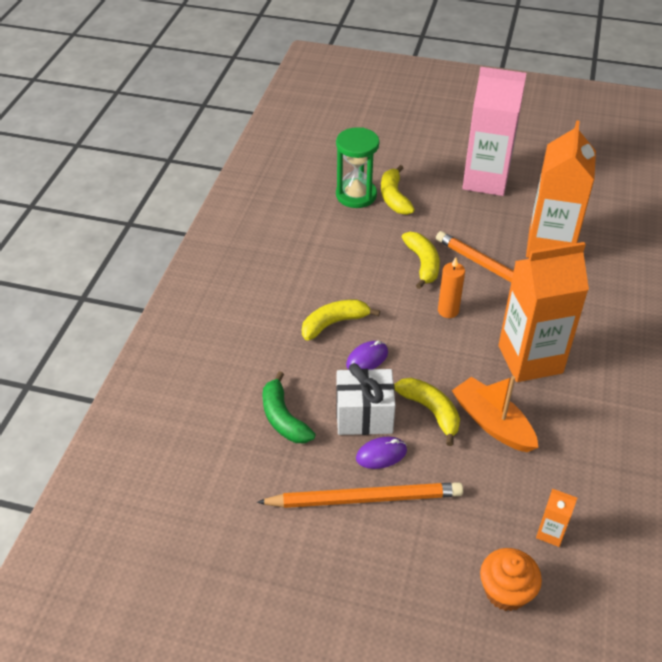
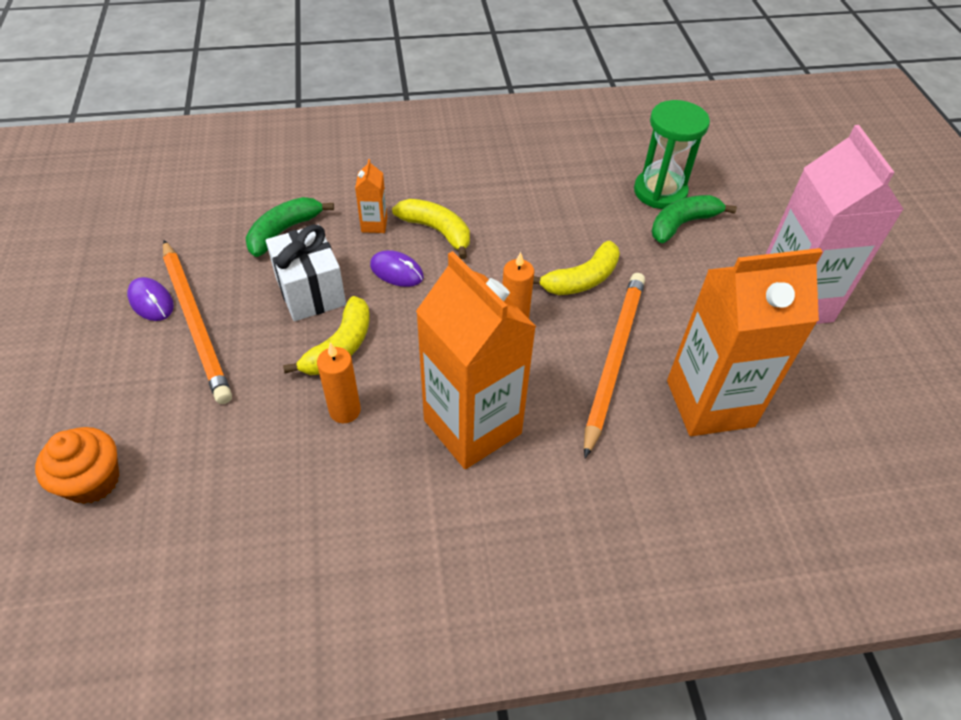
camera: 65 degrees right, 5 degrees up
purple mouse [356,437,407,469] -> purple mouse moved to [127,277,174,321]
yellow banana [381,165,415,215] -> green banana [652,195,737,243]
orange boat [452,376,539,452] -> orange candle [317,343,361,423]
orange carton [536,489,577,547] -> orange carton moved to [355,159,387,233]

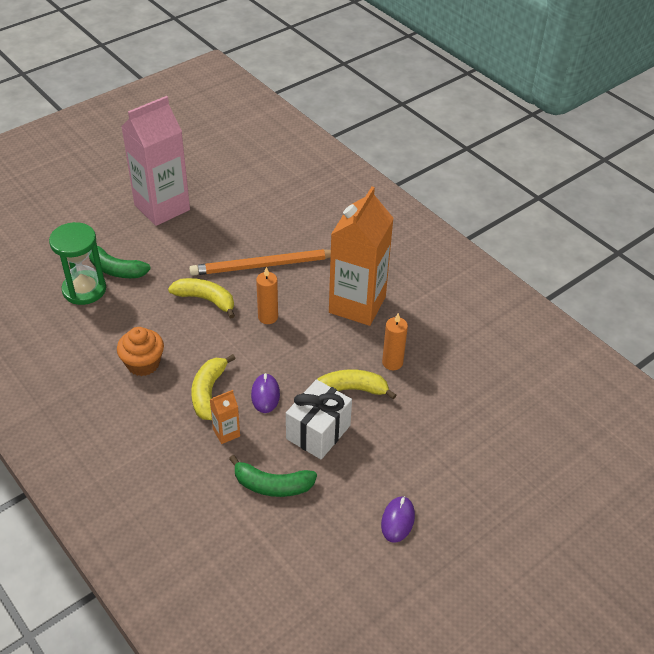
camera: 120 degrees left, 5 degrees down
orange cupcake [35,427,120,504] -> orange cupcake moved to [117,327,164,376]
orange pencil [163,240,232,404] -> none
orange carton [667,248,823,436] -> none

